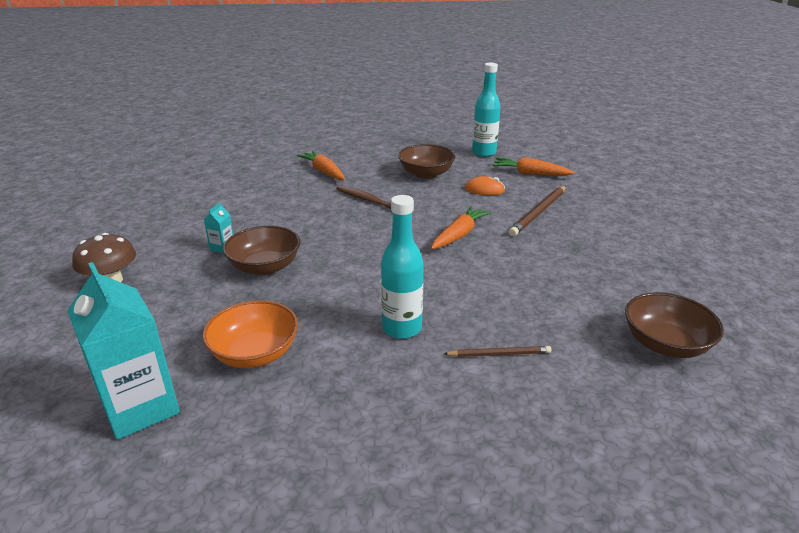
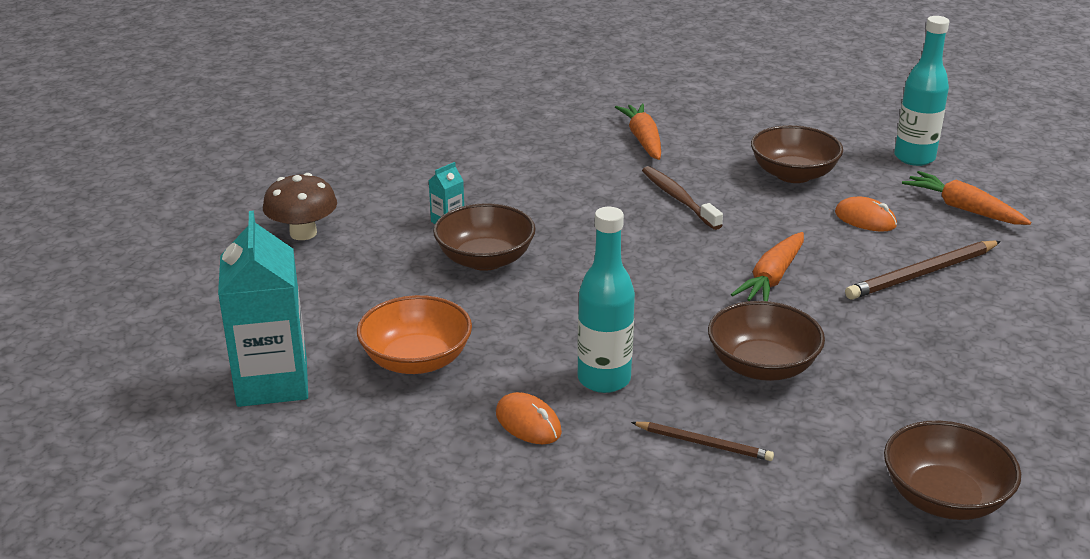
camera: 25 degrees right, 0 degrees up
orange carrot [431,206,491,249] -> orange carrot turned 150 degrees clockwise [731,232,804,301]
none -> orange mouse [496,392,562,444]
none -> brown bowl [708,301,825,381]

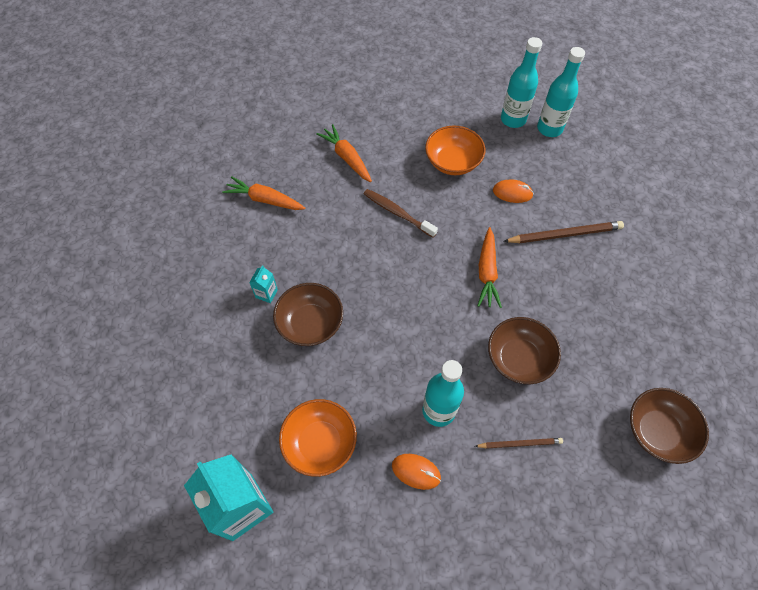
camera: 25 degrees left, 30 degrees up
brown mushroom [263,173,337,240] -> none
brown bowl [751,125,843,183] -> orange bowl [425,126,485,175]
brown pencil [845,241,1001,300] -> brown pencil turned 135 degrees counterclockwise [503,221,624,243]
orange carrot [902,171,1031,225] -> orange carrot moved to [222,176,305,210]
none -> turquoise bottle [537,47,585,137]

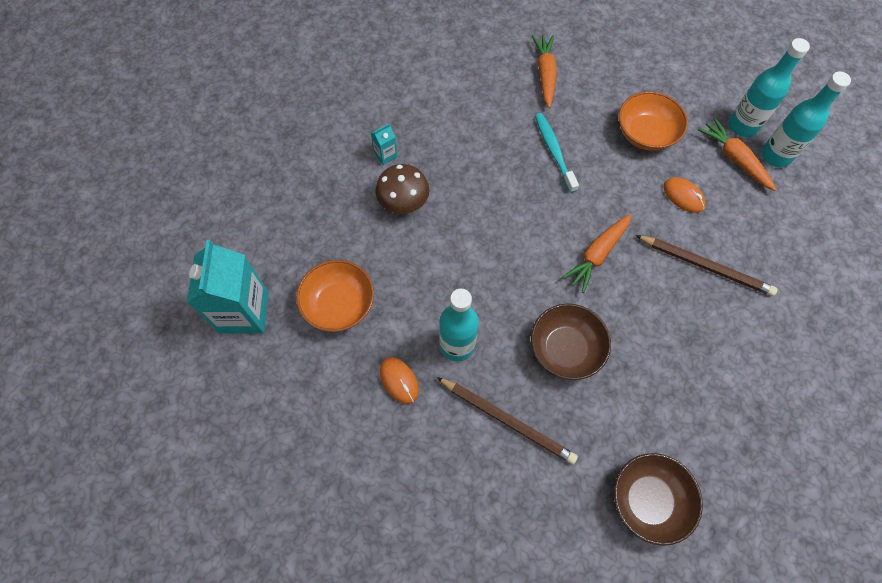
camera: 35 degrees right, 5 degrees up
orange carrot [222,176,305,210] -> orange carrot moved to [698,118,777,191]
brown bowl [273,283,343,346] -> brown mushroom [375,164,429,214]
brown toothbrush [364,189,438,238] -> turquoise toothbrush [535,113,579,193]
brown pencil [475,438,563,449] -> brown pencil [436,377,578,464], size x1.66

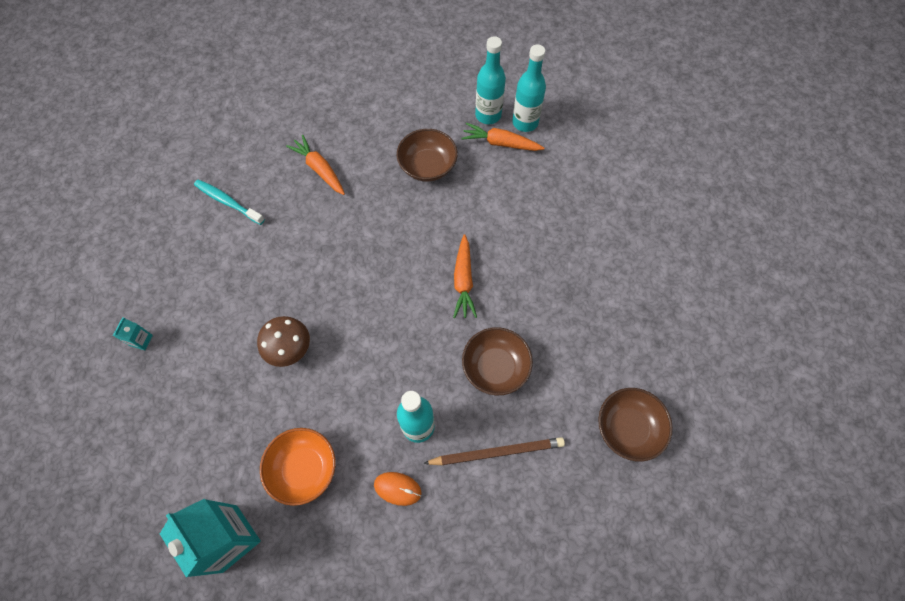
camera: 40 degrees left, 0 degrees up
turquoise carton [371,123,398,165] -> turquoise carton moved to [113,318,153,350]
turquoise toothbrush [535,113,579,193] -> turquoise toothbrush moved to [194,180,265,225]
orange bowl [619,91,688,151] -> brown bowl [397,129,458,181]
brown pencil [635,235,778,296] -> none
orange mouse [663,177,706,213] -> none

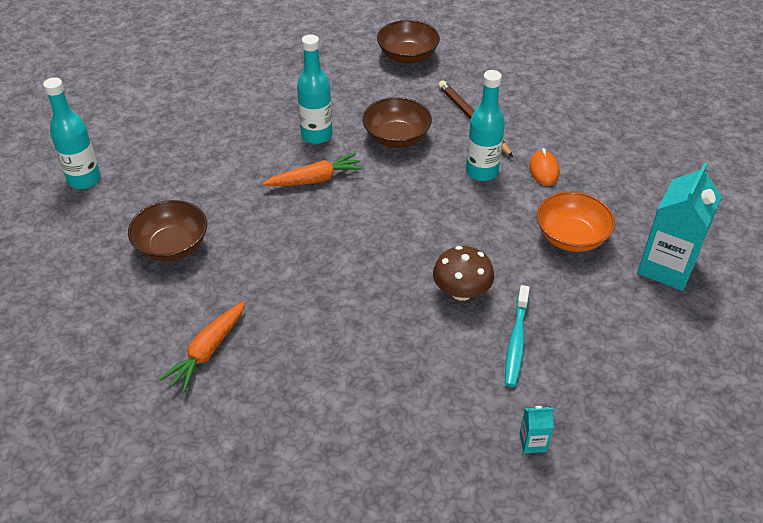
camera: 110 degrees left, 20 degrees down
turquoise toothbrush [194,180,265,225] -> turquoise toothbrush moved to [505,285,530,387]
orange carrot [461,123,544,151] -> none
turquoise bottle [475,36,506,124] -> turquoise bottle moved to [297,34,332,144]

